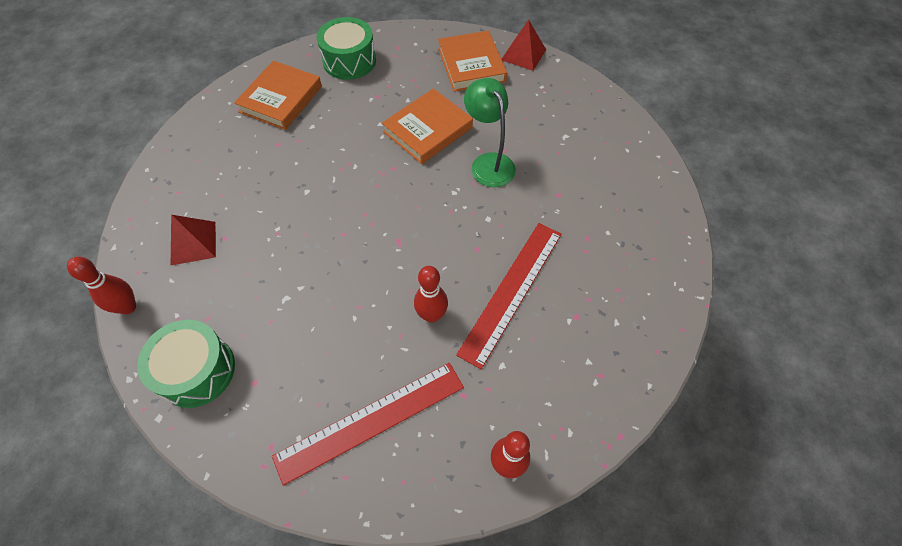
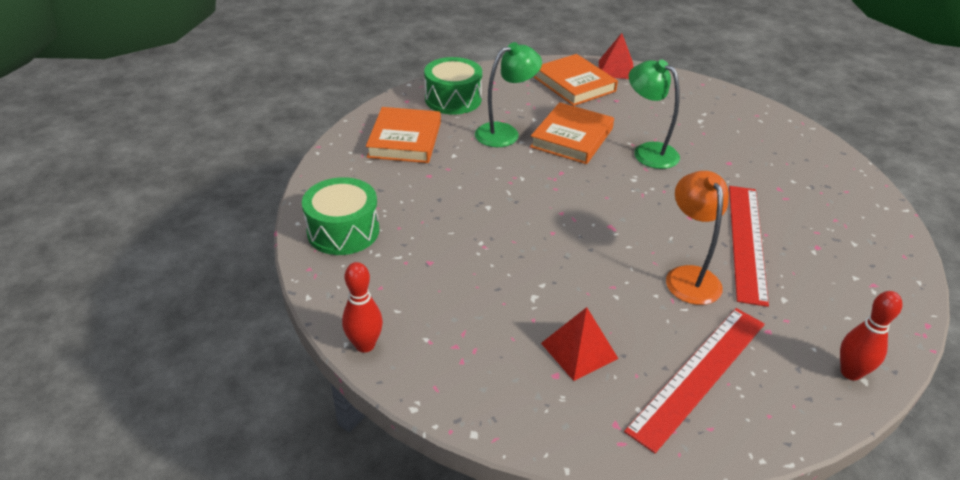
camera: 20 degrees left, 20 degrees down
green drum [137,320,235,408] -> green drum moved to [302,177,379,255]
red pyramid [171,215,216,265] -> red pyramid moved to [541,307,618,381]
red bowling pin [414,266,448,323] -> orange lamp [666,171,729,305]
none -> green lamp [475,42,542,147]

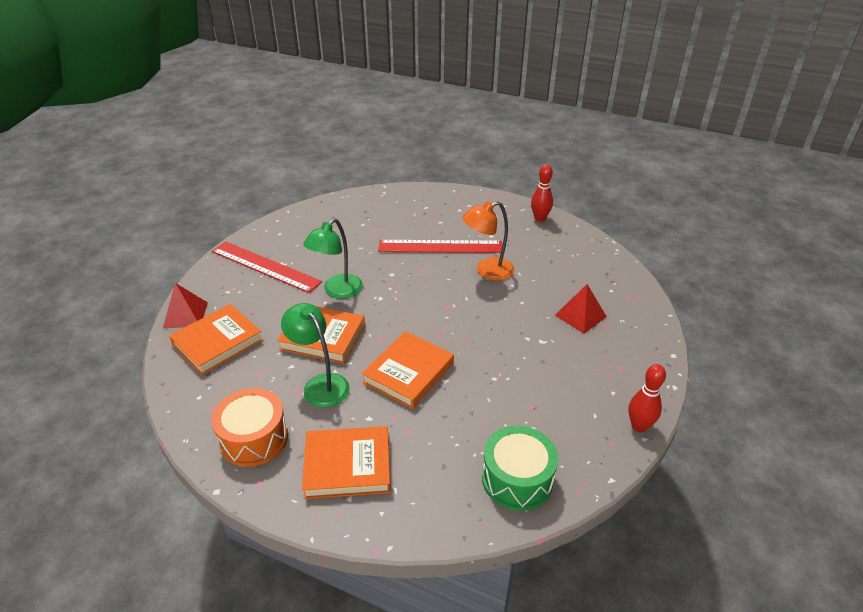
camera: 100 degrees left, 0 degrees up
green drum [424,57,482,115] -> orange drum [212,388,288,467]
red ruler [624,308,765,453] -> red ruler moved to [212,241,322,293]
none -> orange book [362,331,454,409]

